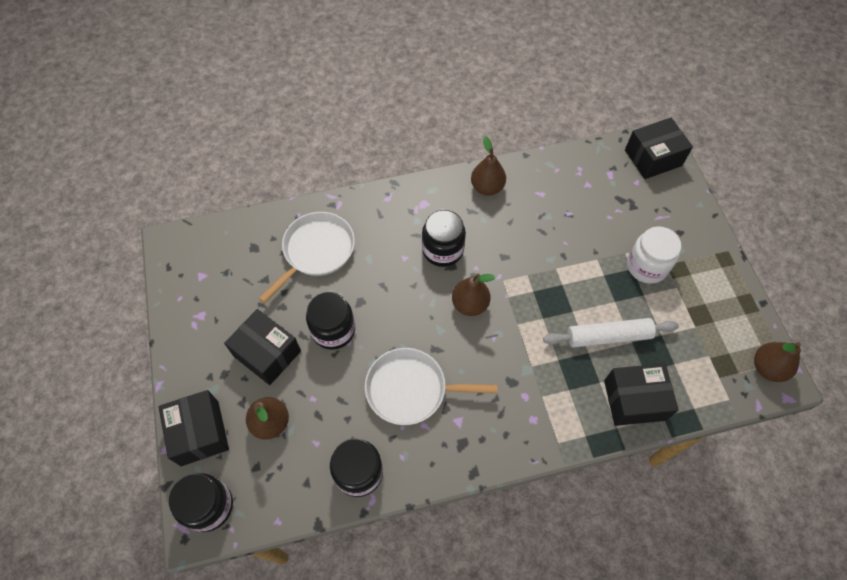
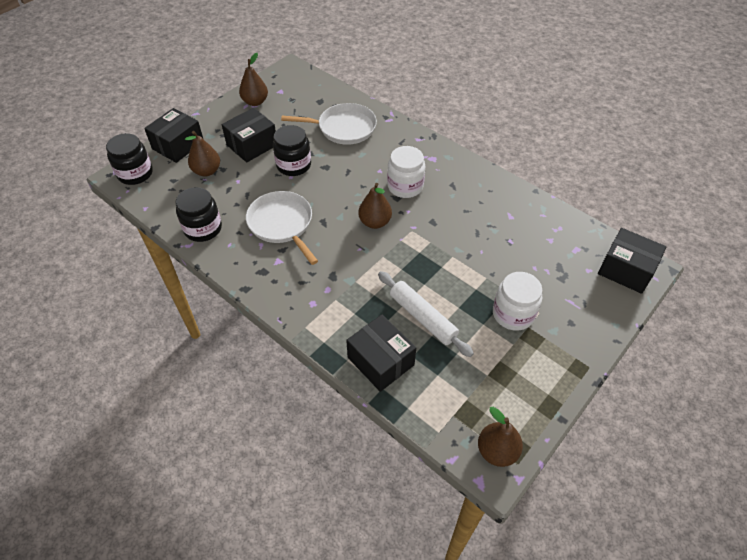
camera: 55 degrees right, 10 degrees down
black box [224,309,301,385] -> black box turned 45 degrees clockwise [222,108,276,162]
black jar [422,210,466,267] -> white jar [387,146,425,198]
brown pear [471,136,506,195] -> brown pear moved to [239,53,268,106]

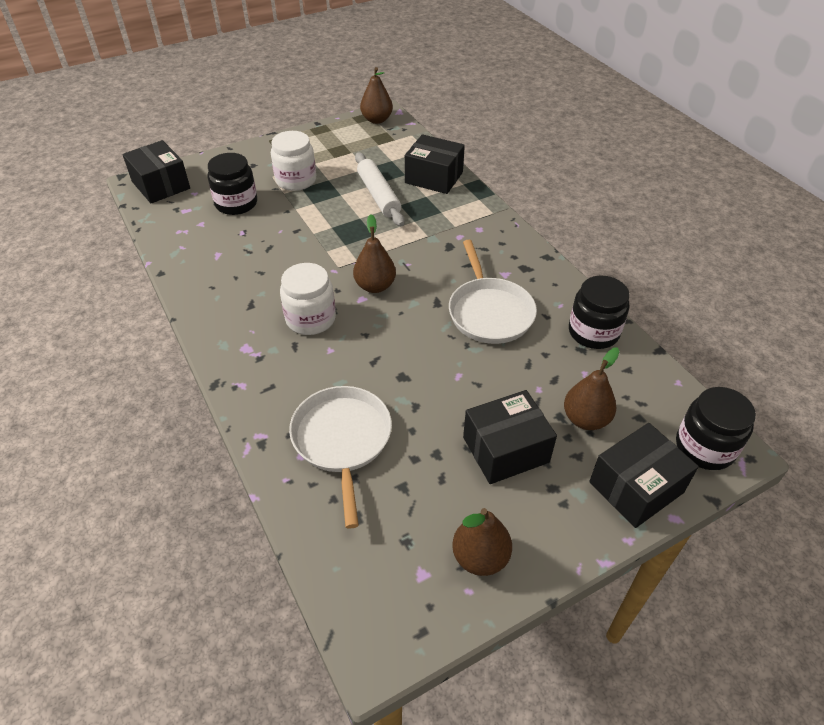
camera: 160 degrees left, 5 degrees down
black jar [273,125,311,176] -> black jar moved to [207,153,257,215]
white pan [281,103,377,145] -> white pan turned 60 degrees clockwise [289,386,392,529]
black box [346,314,416,392] -> black box turned 45 degrees counterclockwise [405,134,465,194]

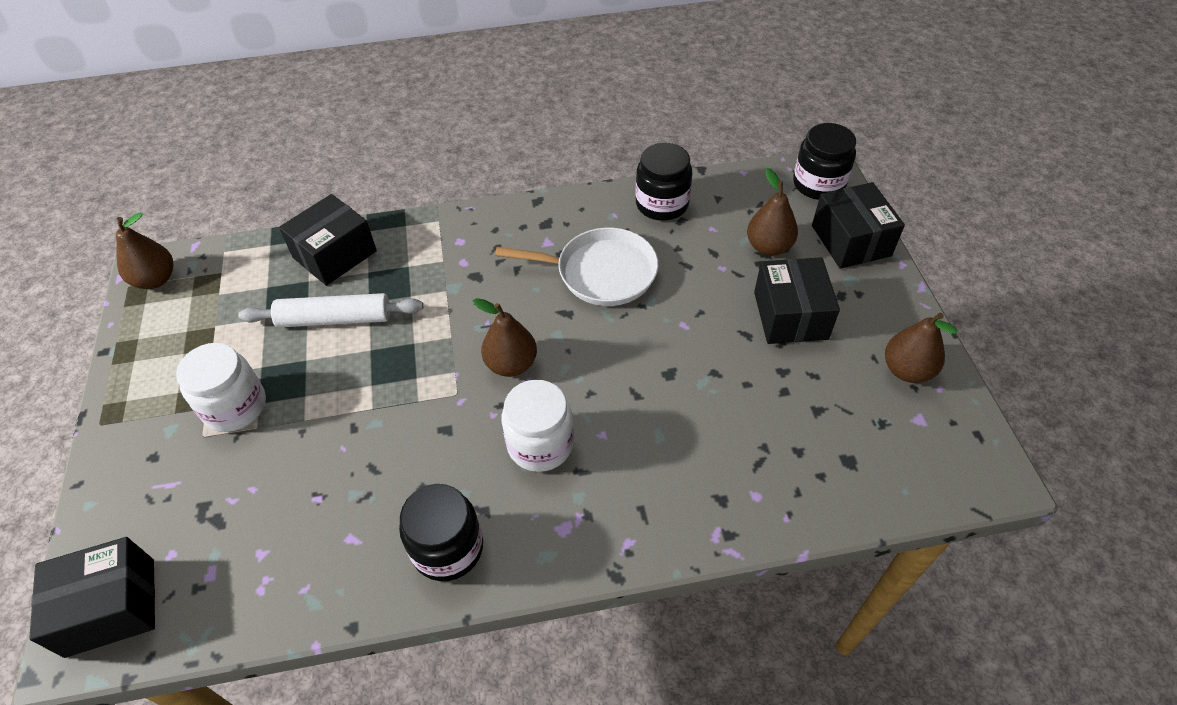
camera: 70 degrees left, 5 degrees up
black jar [207,153,257,215] -> black jar moved to [399,484,483,581]
white pan [289,386,392,529] -> none

